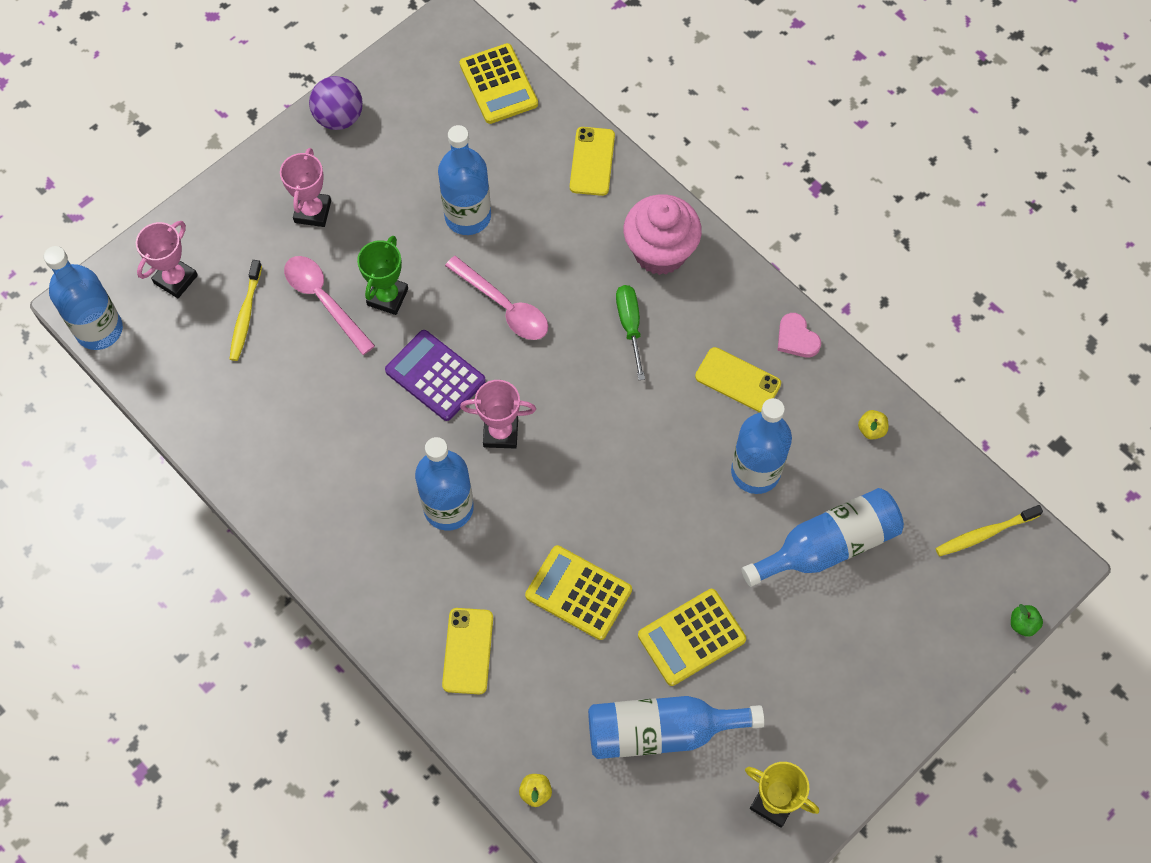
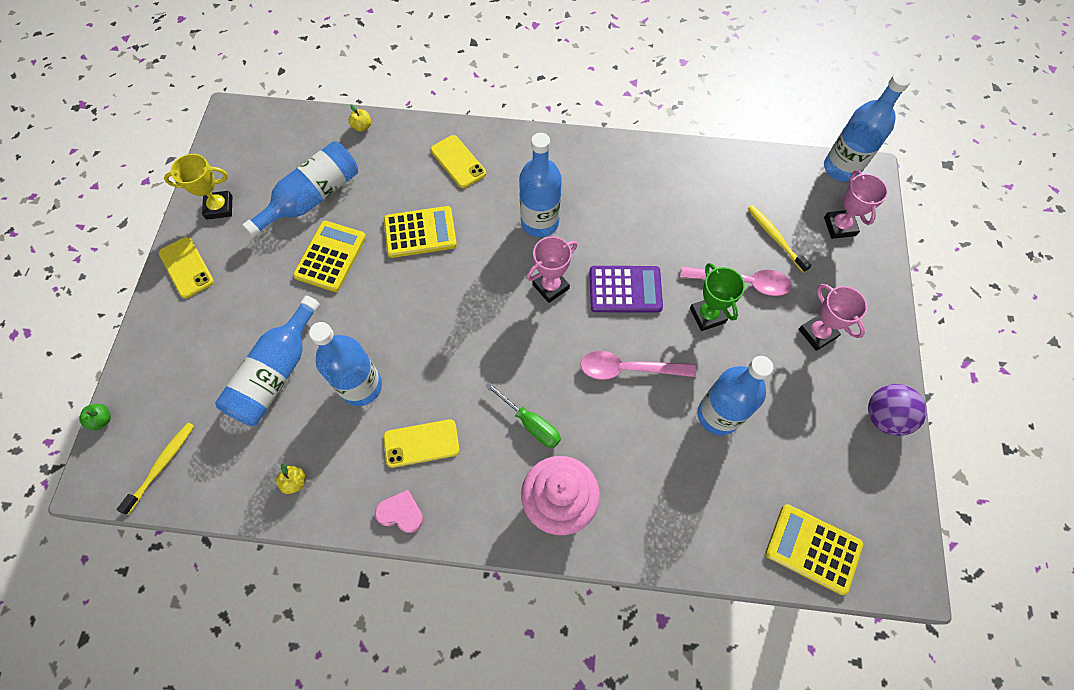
camera: 140 degrees right, 0 degrees up
yellow phone [570,127,615,196] -> yellow phone moved to [159,237,214,298]

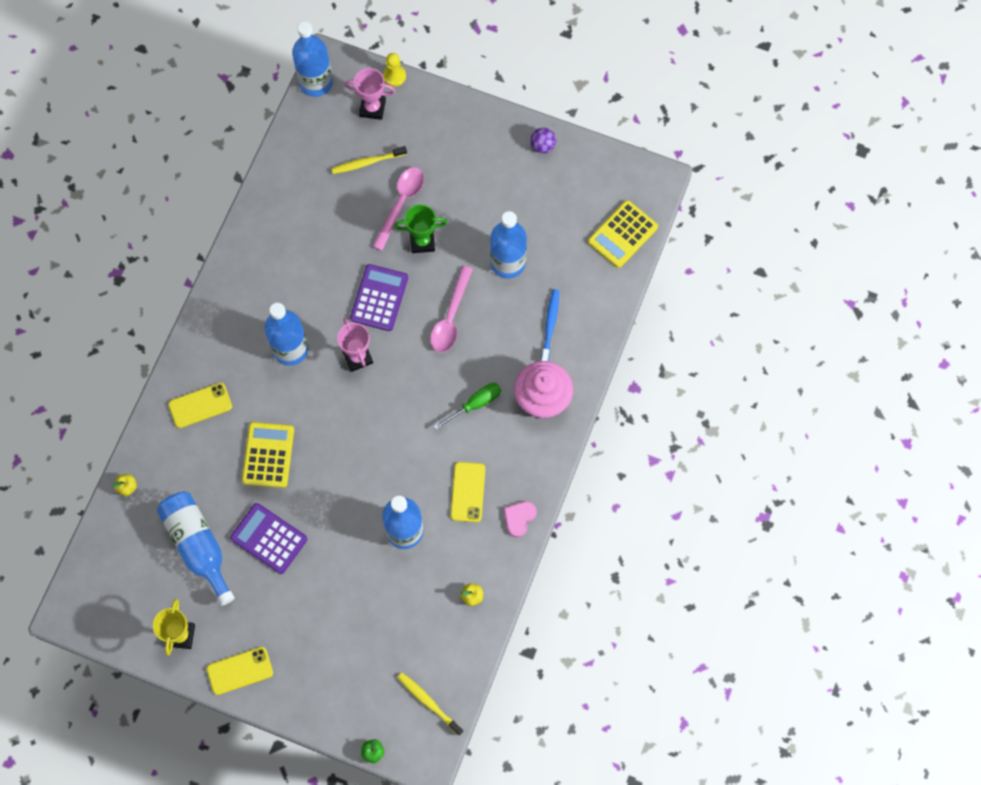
camera: 75 degrees left, 5 degrees up
blue bottle [215,296,320,426] -> none
yellow calculator [293,221,366,292] -> purple calculator [230,503,307,574]
pink trophy [798,284,867,351] -> none
purple ball [868,384,927,436] -> purple ball [530,128,556,153], size x0.65
none -> yellow pawn [383,53,406,87]
none -> blue toothbrush [541,289,559,361]

